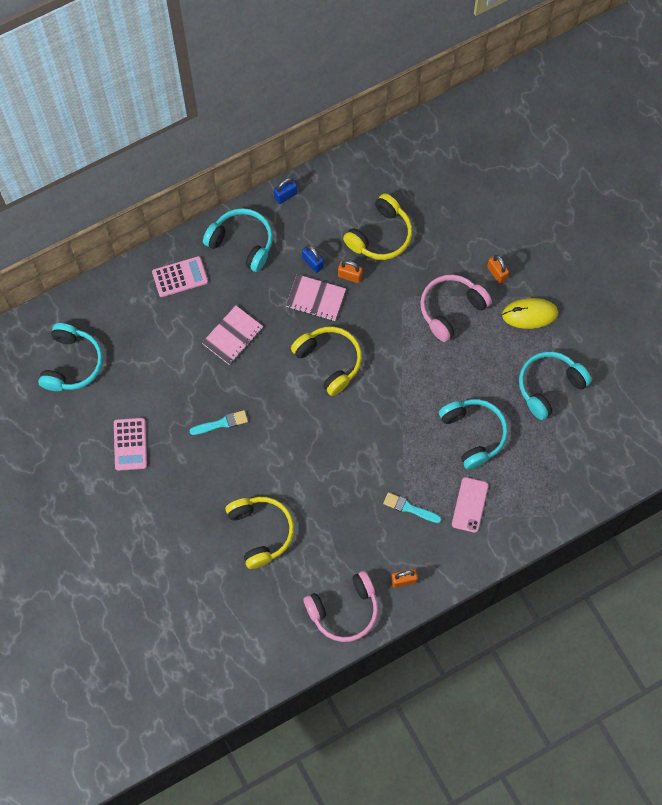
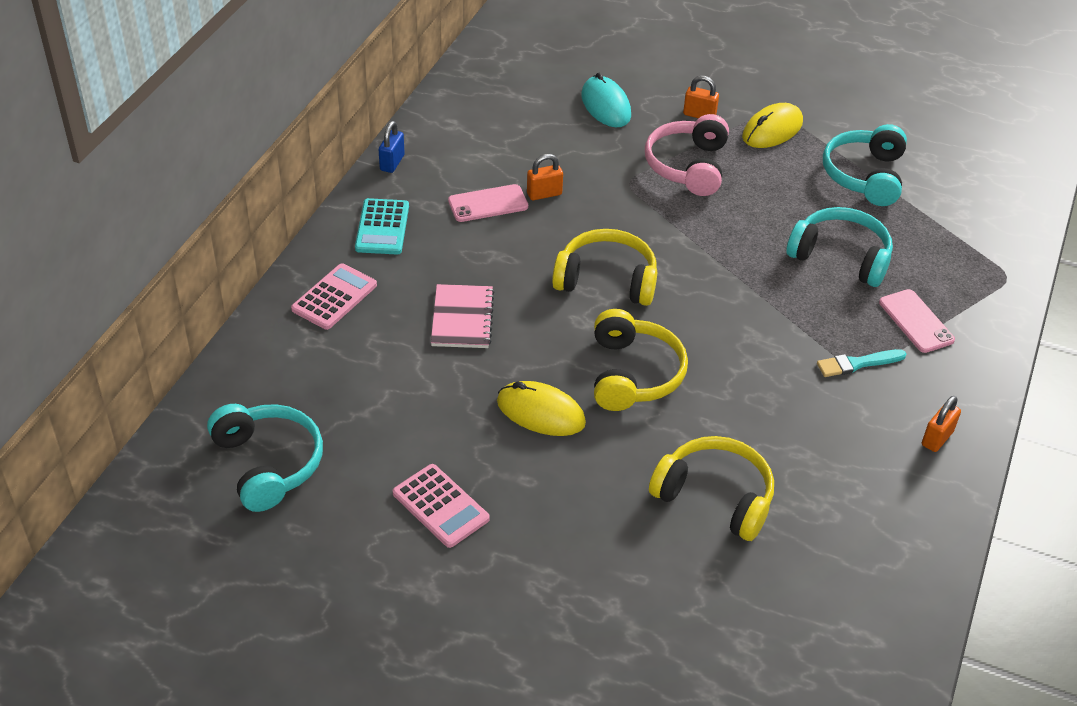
camera: 40 degrees left, 25 degrees down
turquoise brush [190,410,248,435] -> yellow mouse [497,381,586,436]
turquoise headphones [203,208,273,272] -> turquoise calculator [355,198,409,255]
pink notebook [286,274,346,321] -> none
blue padlock [302,245,324,273] -> pink phone [448,184,528,222]
pink headphones [303,571,378,642] -> none
yellow headphones [343,193,412,260] -> yellow headphones moved to [594,309,688,411]
none -> turquoise mouse [581,73,631,127]

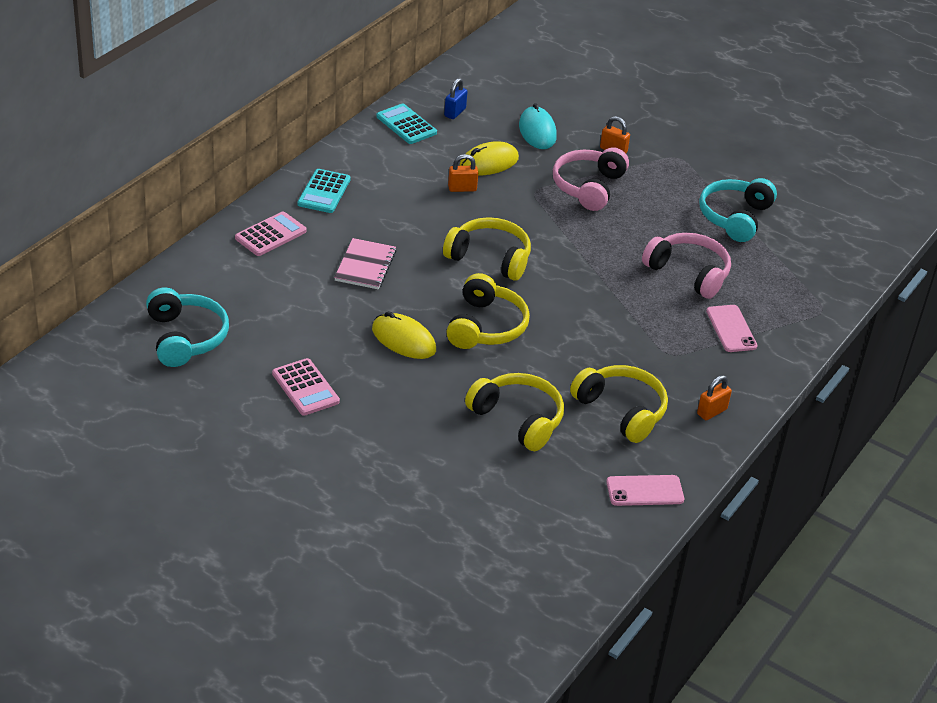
camera: 10 degrees right, 5 degrees down
blue padlock [379,121,405,173] -> blue padlock moved to [444,78,468,119]
pink phone [448,184,528,222] -> pink phone moved to [606,475,684,506]
yellow mouse [742,103,803,148] -> yellow mouse moved to [459,141,519,175]
turquoise headphones [787,207,893,287] -> pink headphones [642,233,731,299]
turquoise brush [817,349,906,377] -> none
none -> turquoise calculator [376,103,437,144]
none -> yellow headphones [570,365,668,443]

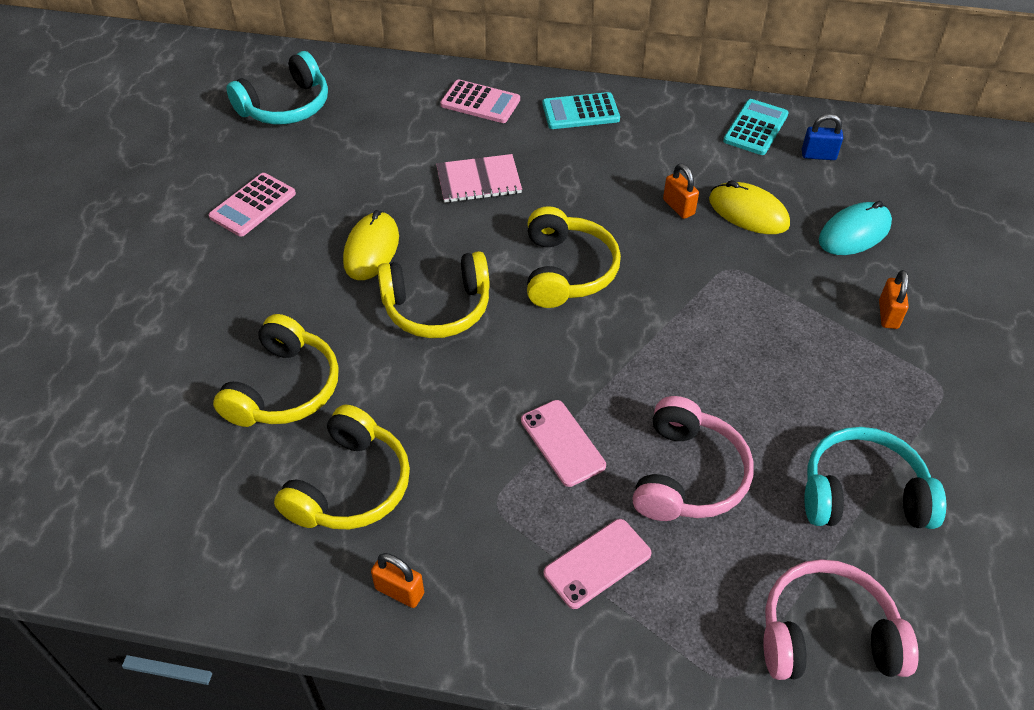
camera: 70 degrees right, 10 degrees up
pink headphones [553,147,629,211] -> pink headphones moved to [763,559,919,680]
pink phone [606,475,684,506] -> pink phone moved to [521,400,606,487]

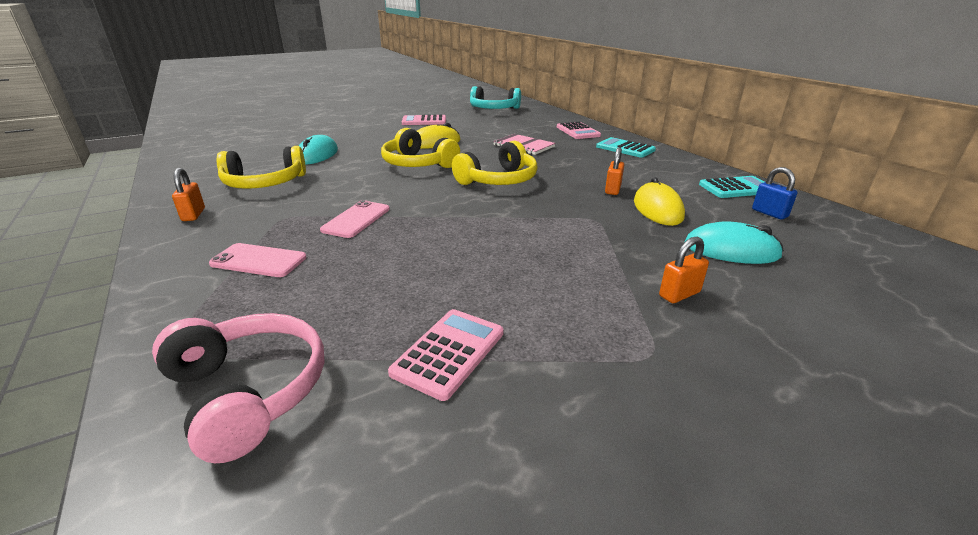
camera: 50 degrees right, 20 degrees down
yellow headphones [213,314,339,427] -> turquoise mouse [299,135,338,164]
pink headphones [632,396,753,521] -> none
turquoise headphones [804,427,946,529] -> pink calculator [388,309,503,401]

